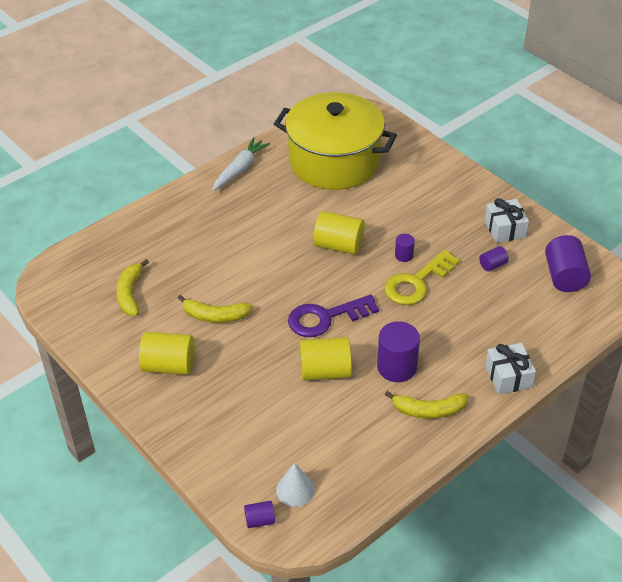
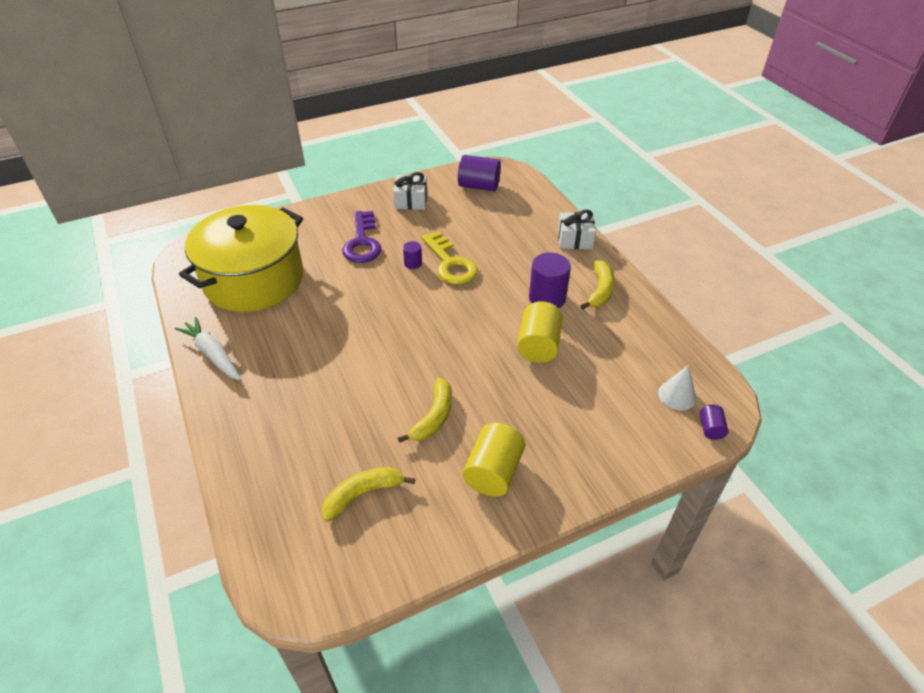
camera: 75 degrees left, 0 degrees up
yellow banana [117,259,149,316] -> yellow banana turned 135 degrees clockwise [322,467,415,522]
purple key [288,295,379,337] -> purple key moved to [342,211,381,263]
yellow cylinder [313,211,365,255] -> none
purple cylinder [479,246,509,271] -> none

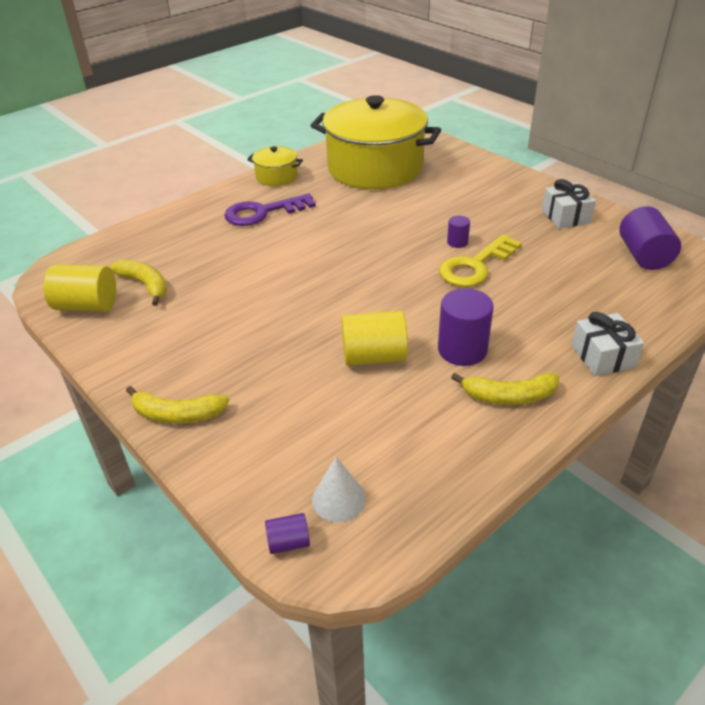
camera: 75 degrees right, 5 degrees down
white carrot [175,317,241,381] -> yellow pot [247,146,303,186]
purple key [342,211,381,263] -> purple key moved to [224,193,316,226]
yellow banana [398,378,452,443] -> yellow banana moved to [126,386,229,424]
yellow cylinder [463,422,525,496] -> yellow cylinder moved to [43,264,116,312]

